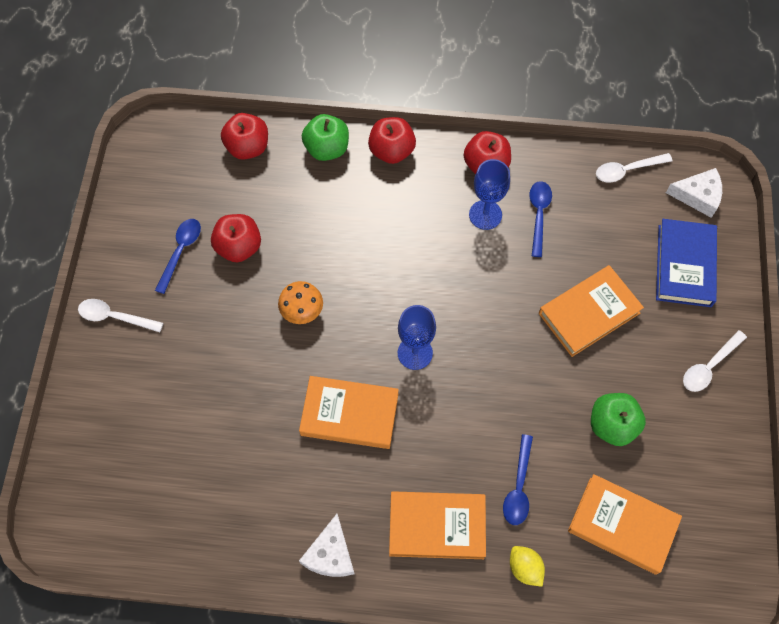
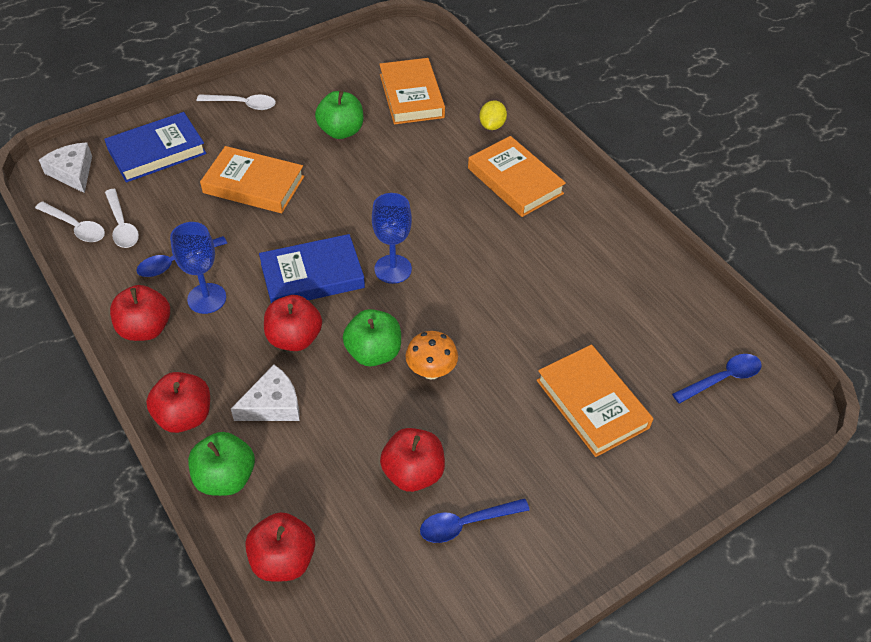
camera: 130 degrees left, 15 degrees down
white spoon [78,299,163,332] -> white spoon moved to [105,189,139,248]
orange book [299,376,399,449] -> orange book moved to [537,345,653,457]
white cheese [299,514,355,577] -> white cheese moved to [231,365,300,421]
blue spoon [503,434,533,525] -> blue spoon moved to [672,354,762,404]
none -> blue book [259,234,365,303]
none -> red apple [264,295,322,351]
none -> green apple [343,309,401,366]

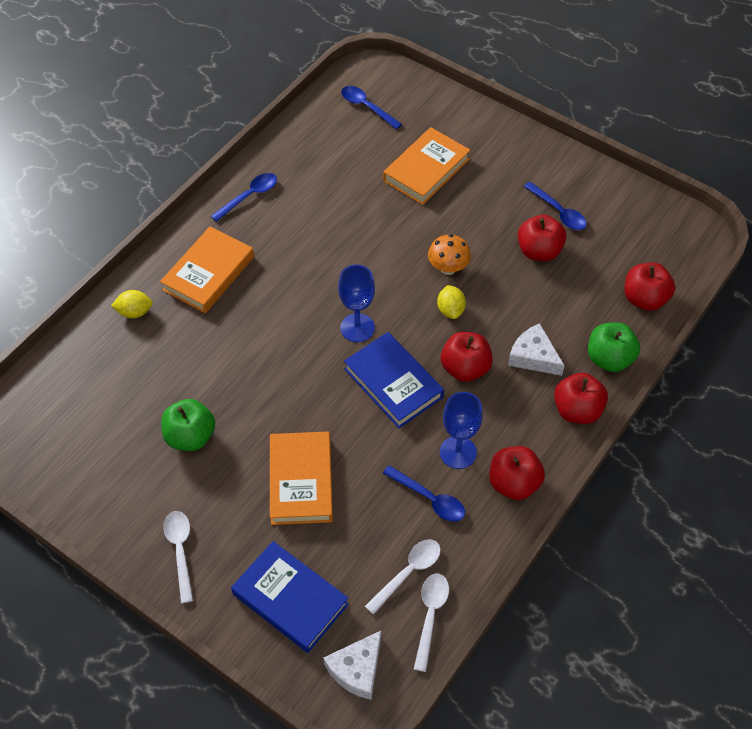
camera: 110 degrees left, 5 degrees up
green apple [343,309,401,366] -> yellow lemon [437,285,466,319]
orange book [379,58,445,124] -> none
none -> blue spoon [211,173,277,222]

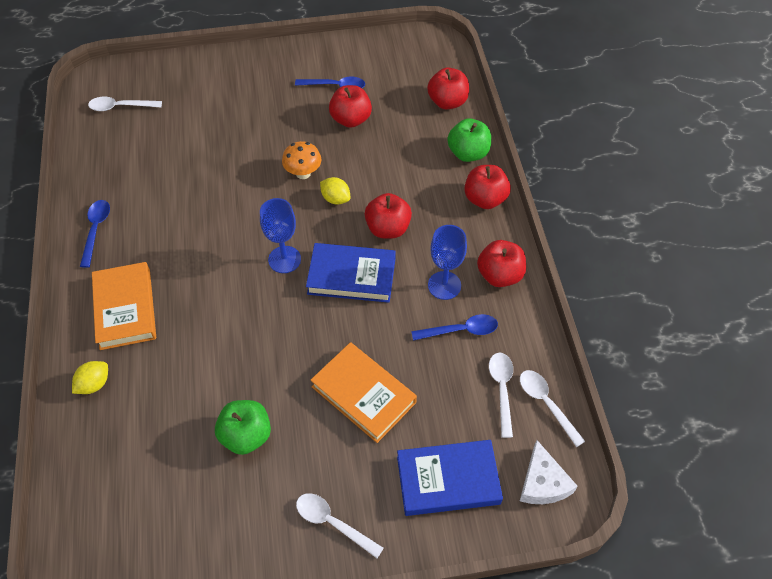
camera: 45 degrees left, 0 degrees up
blue spoon [341,86,402,129] -> white spoon [88,96,162,111]
orange book [383,127,470,205] -> none
white cheese [508,323,565,376] -> none

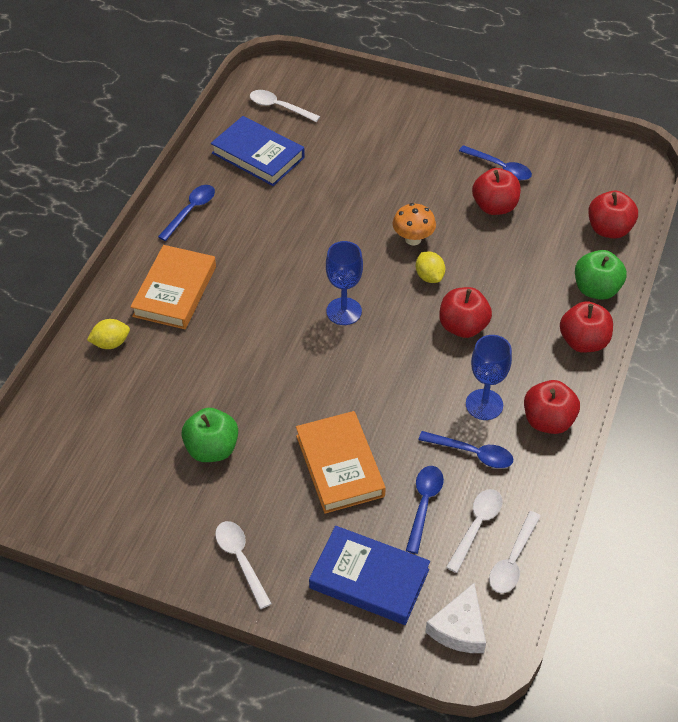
camera: 30 degrees right, 5 degrees down
blue book [306,243,396,303] -> blue book moved to [211,116,305,186]
white spoon [520,370,585,447] -> white spoon turned 150 degrees counterclockwise [489,511,541,593]
none -> blue spoon [406,466,444,554]

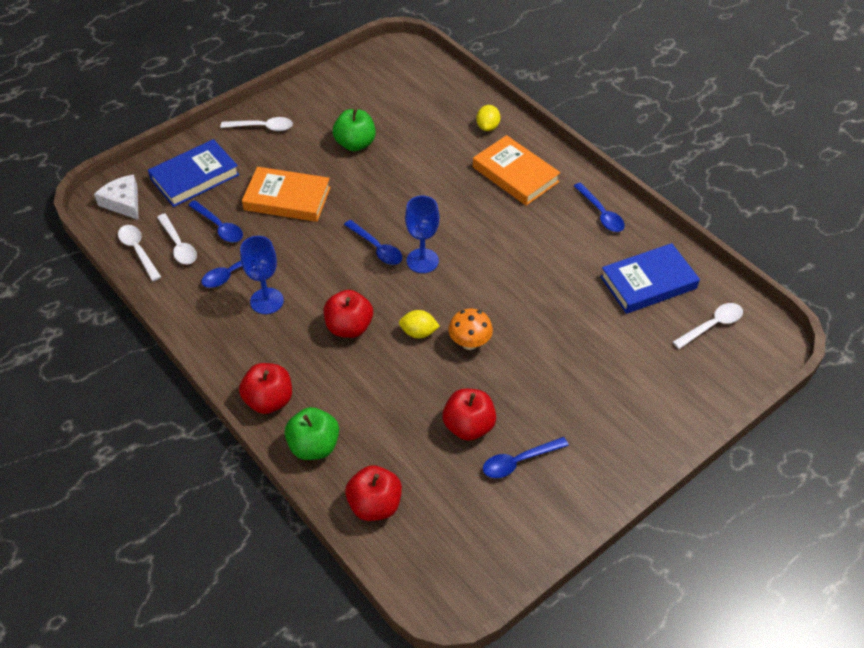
camera: 120 degrees right, 0 degrees up
red apple [524,380,580,434] -> none
none -> blue spoon [344,220,402,265]

